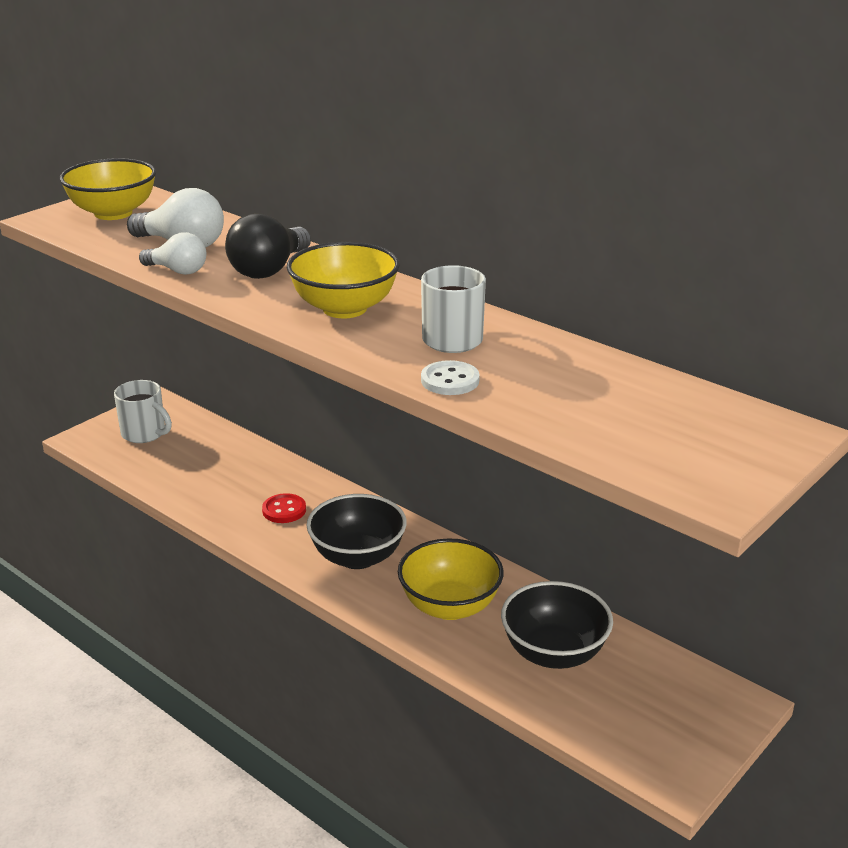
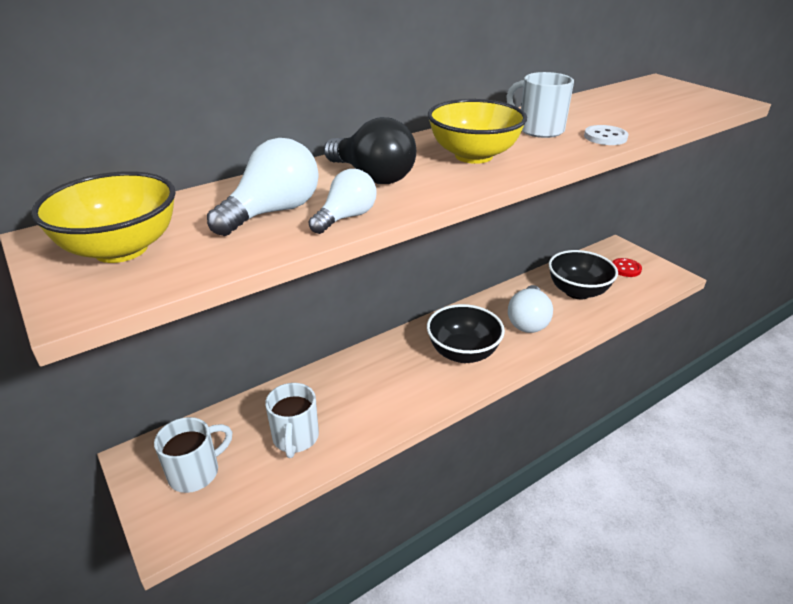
camera: 75 degrees left, 5 degrees up
red button [262,493,306,523] -> red button moved to [612,258,642,277]
yellow bowl [398,538,504,620] -> white light bulb [508,285,553,333]
none -> white mug [265,383,319,458]

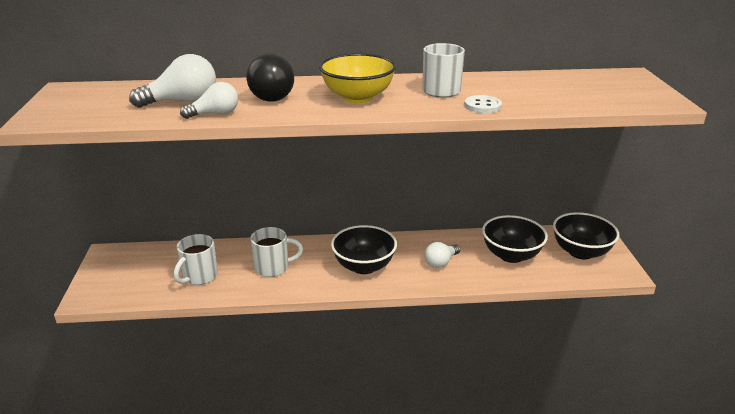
camera: 30 degrees right, 5 degrees down
yellow bowl [31,171,176,263] -> none
white mug [154,417,232,493] -> white mug moved to [250,227,303,277]
white light bulb [508,285,553,333] -> white light bulb [425,242,461,268], size x0.66
red button [612,258,642,277] -> black bowl [553,212,620,259]

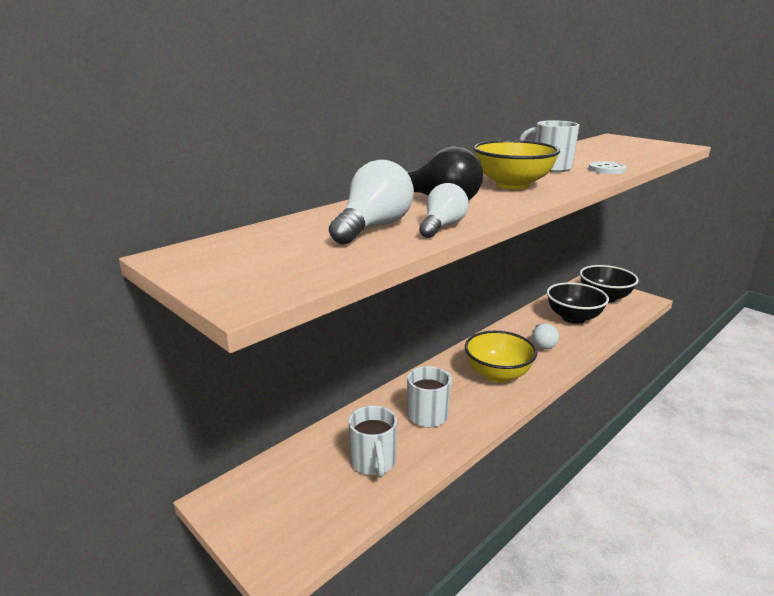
camera: 40 degrees left, 5 degrees down
black bowl [331,225,397,274] -> yellow bowl [465,331,537,383]

